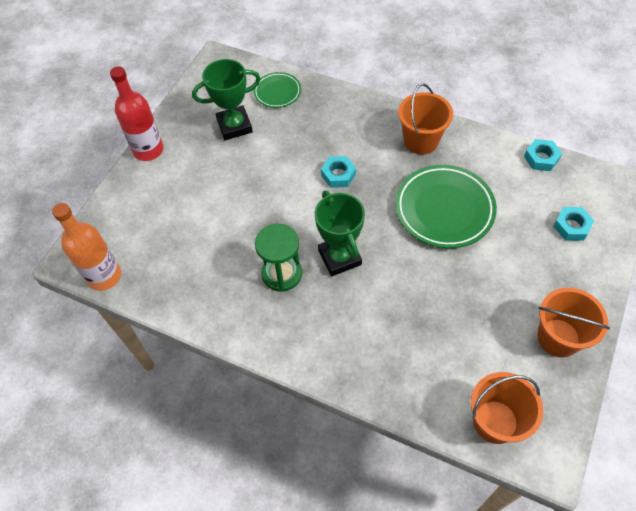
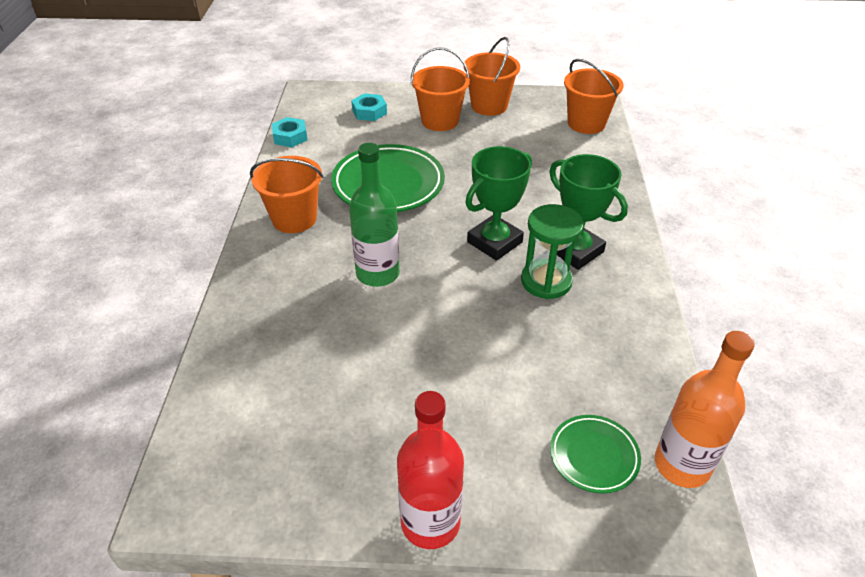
camera: 115 degrees left, 15 degrees down
green trophy [192,59,261,140] -> green trophy moved to [549,154,628,270]
green plate [254,72,301,108] -> green plate moved to [550,415,641,494]
turquoise nut [321,156,356,188] -> green bottle [349,143,400,287]
none -> orange bucket [411,47,470,131]

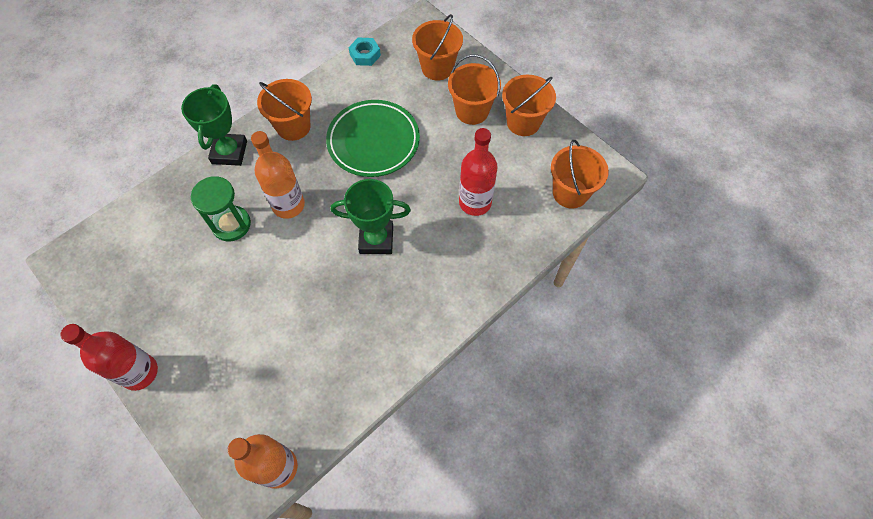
camera: 45 degrees right, 20 degrees up
green bottle [349,143,400,287] -> orange bottle [251,131,305,219]
turquoise nut [351,93,387,121] -> orange bucket [412,14,463,81]
green hourglass [521,204,584,299] -> green hourglass moved to [191,176,251,241]
green trophy [549,154,628,270] -> green trophy moved to [181,84,247,166]
green plate [550,415,641,494] -> none
none -> red bottle [459,128,498,216]

